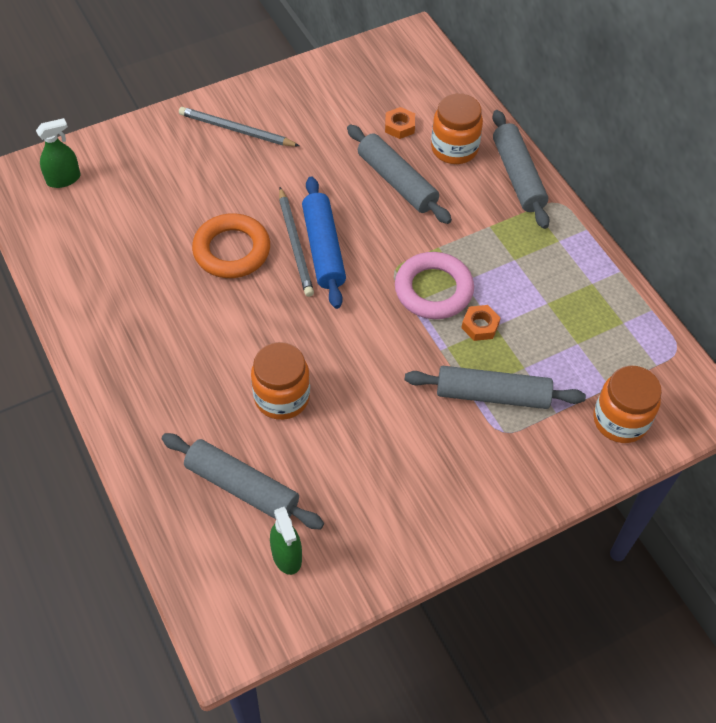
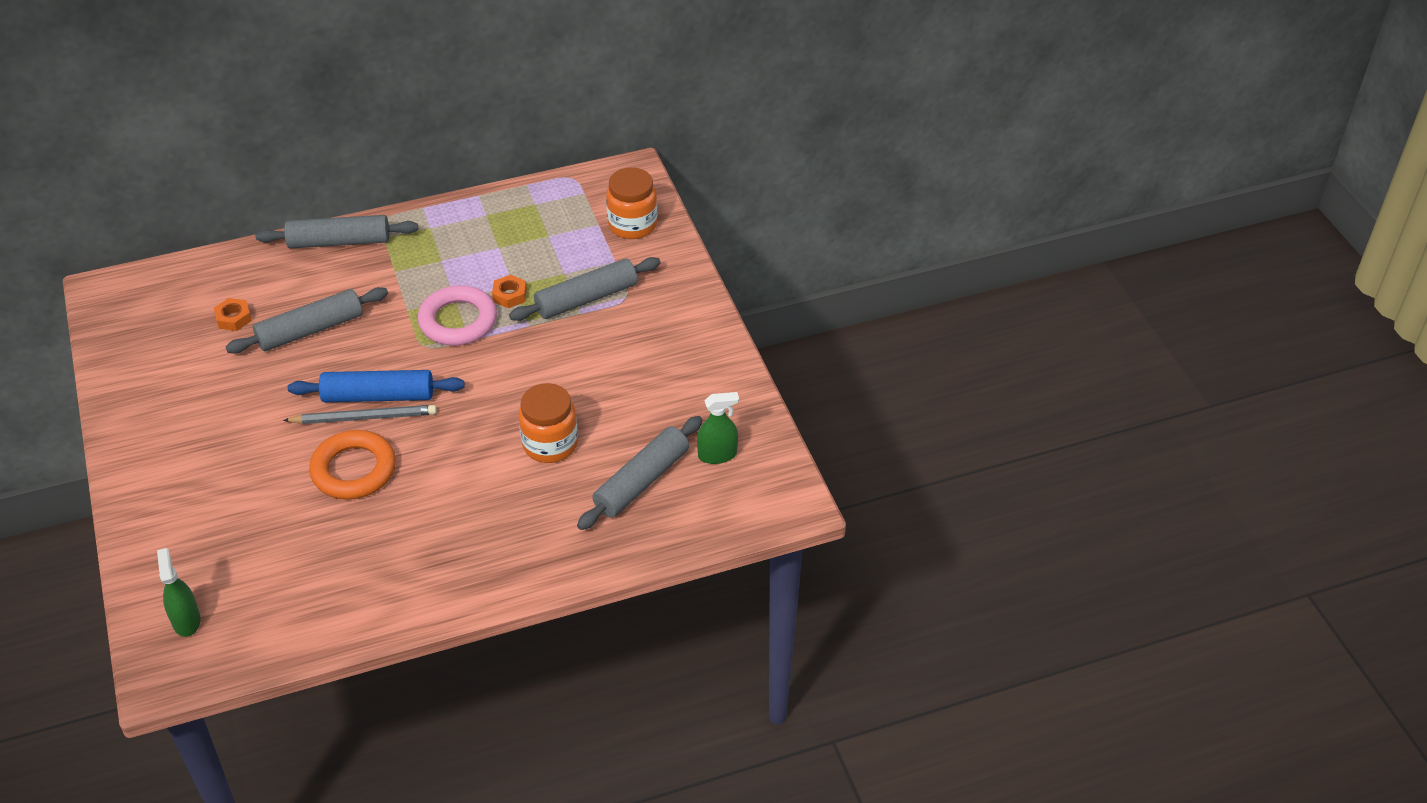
camera: 80 degrees left, 10 degrees down
grey pencil [179,107,299,146] -> none
grey rolling pin [405,366,586,409] -> grey rolling pin turned 45 degrees clockwise [509,257,661,321]
orange jar [431,93,483,164] -> none

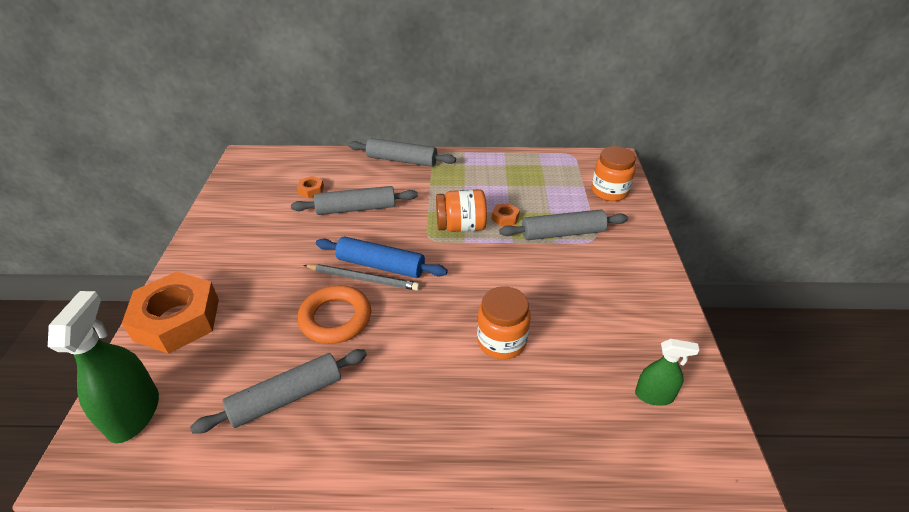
camera: 20 degrees right, 5 degrees down
green spray bottle [157,548,201,637] -> green spray bottle [48,291,159,443], size x1.70
pink ring [418,285,497,346] -> orange jar [436,189,487,232]
grey rolling pin [577,416,702,530] -> grey rolling pin moved to [190,349,367,434]
none -> orange nut [122,272,219,354]

